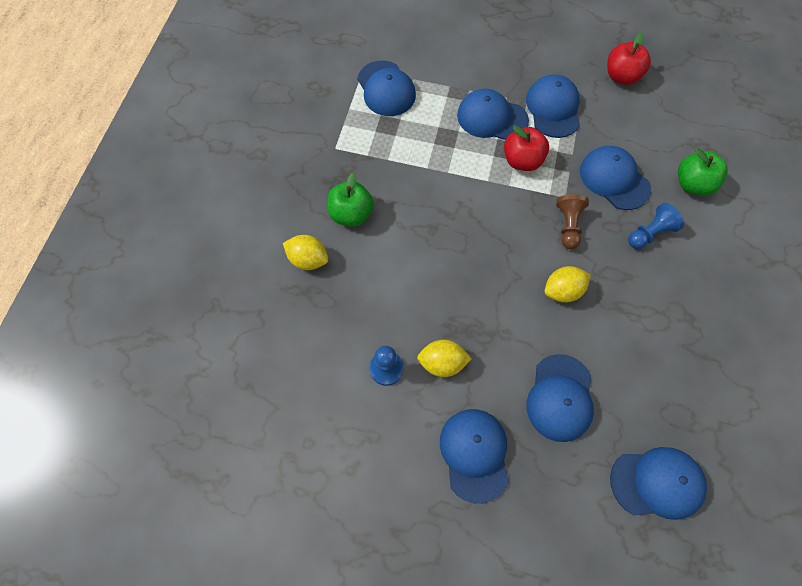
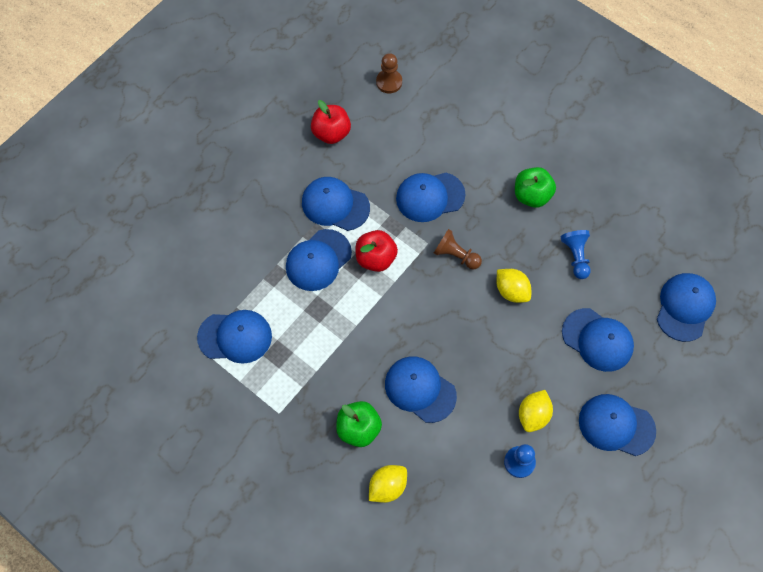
camera: 65 degrees left, 0 degrees up
yellow lemon [545,266,591,303] -> yellow lemon turned 45 degrees counterclockwise [497,269,531,303]
blue pawn [628,203,684,249] -> blue pawn moved to [561,230,591,279]
green apple [678,148,728,196] -> green apple moved to [515,167,556,208]
none -> brown pawn [376,53,402,93]
none -> blue cap [385,356,457,423]

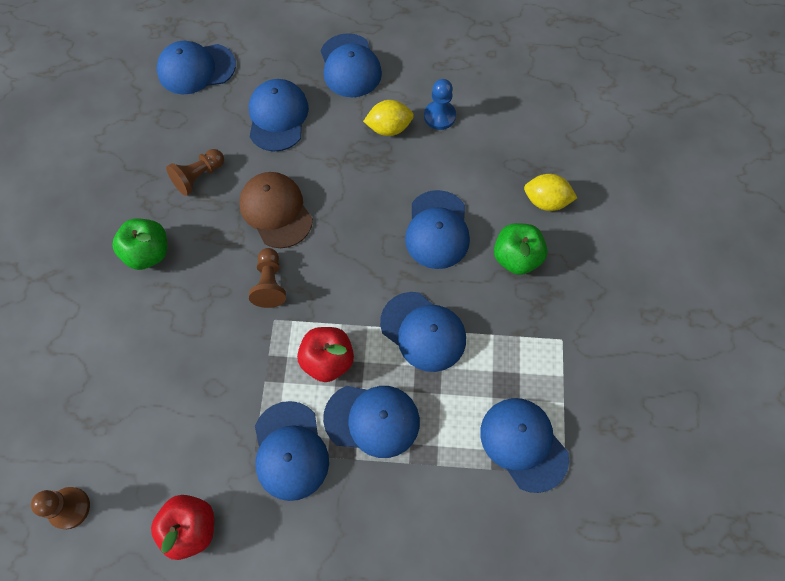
camera: 125 degrees left, 0 degrees up
blue cap [396,173,465,222] -> blue cap moved to [380,292,466,372]
yellow lemon [497,269,531,303] -> brown cap [239,172,313,248]
blue pawn [561,230,591,279] -> brown pawn [166,149,224,196]

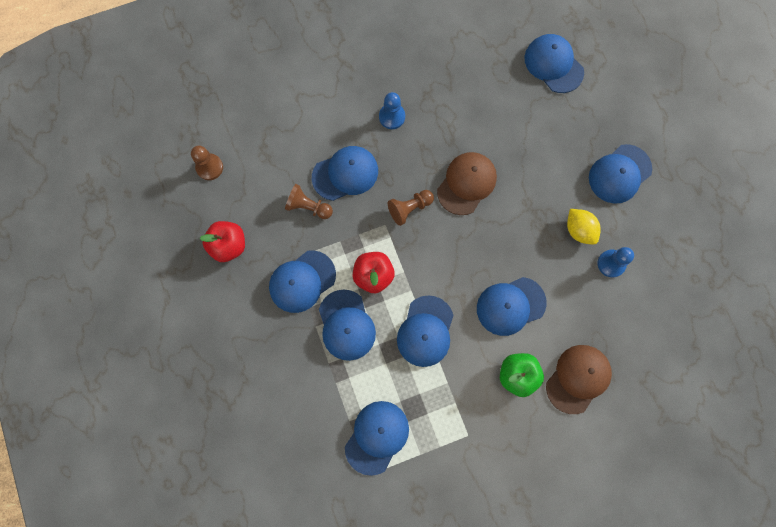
camera: 65 degrees right, 10 degrees up
green apple [112,219,167,270] -> blue pawn [379,92,405,129]
brown pawn [166,149,224,196] -> brown pawn moved to [285,184,333,219]
blue cap [249,79,309,151] -> blue cap moved to [312,146,378,201]
yellow lemon [524,174,577,211] -> brown cap [546,345,612,414]

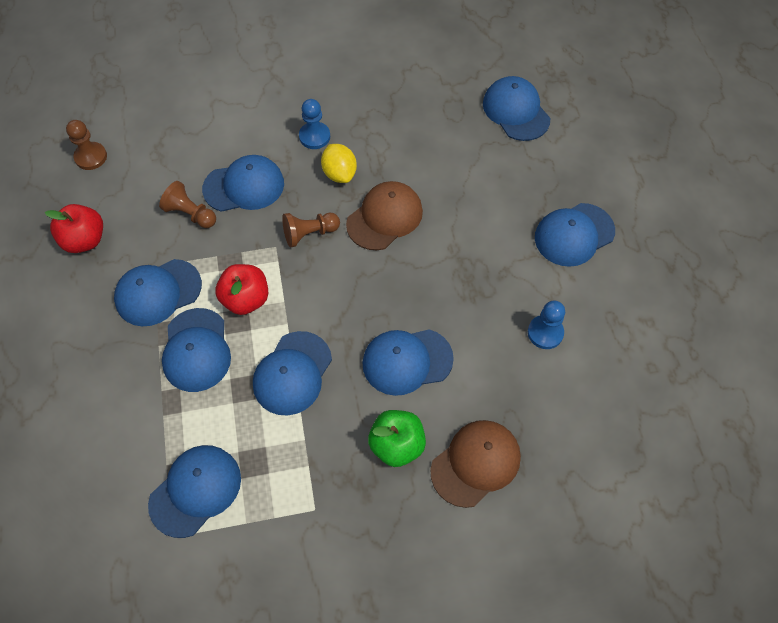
camera: 10 degrees right, 15 degrees down
yellow lemon [567,209,601,245] -> yellow lemon moved to [321,144,357,183]

